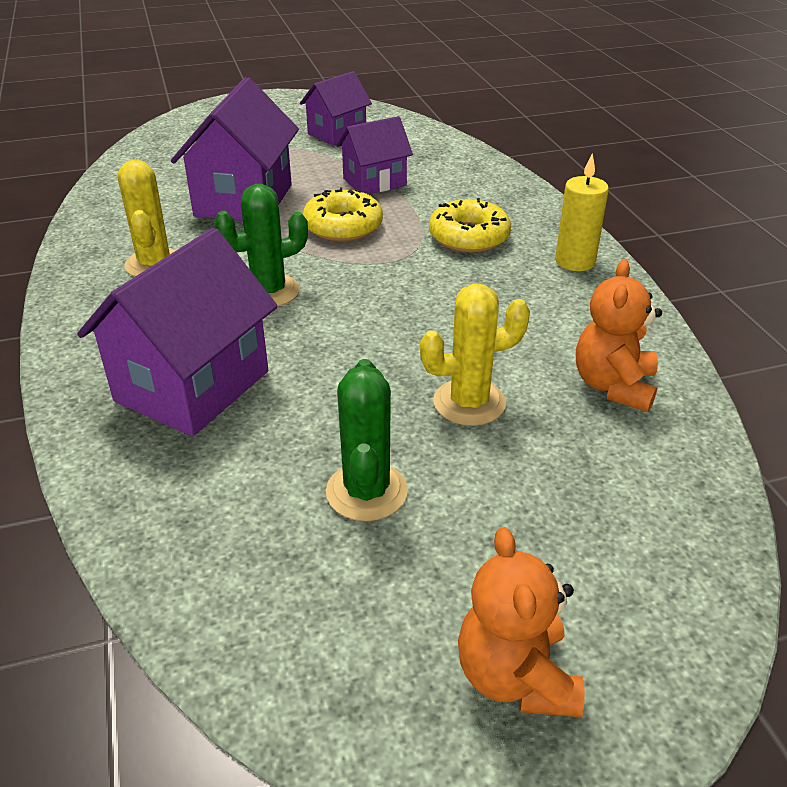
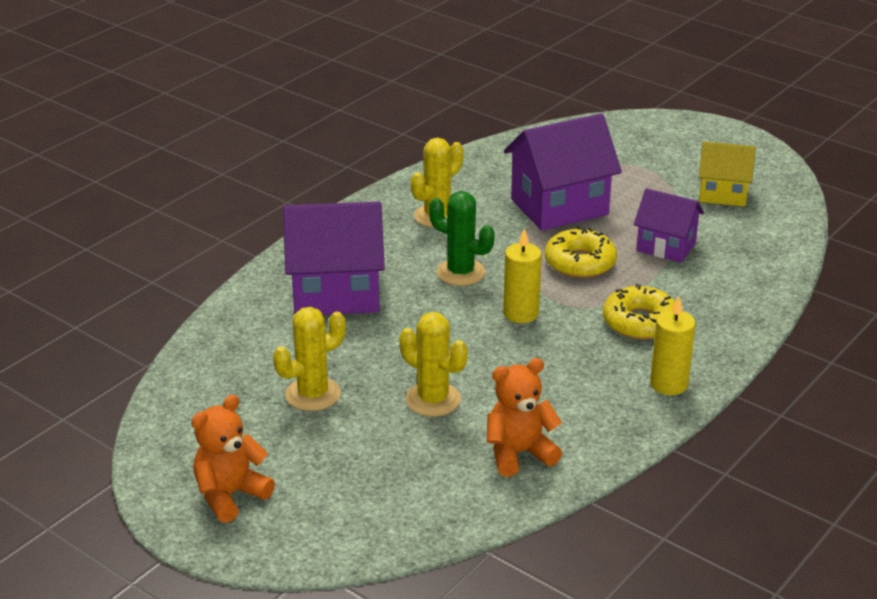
camera: 55 degrees right, 5 degrees down
purple house [300,71,372,145] -> yellow house [699,142,756,206]
green cactus [326,359,408,521] -> yellow cactus [273,307,346,411]
none -> yellow candle [503,228,542,323]

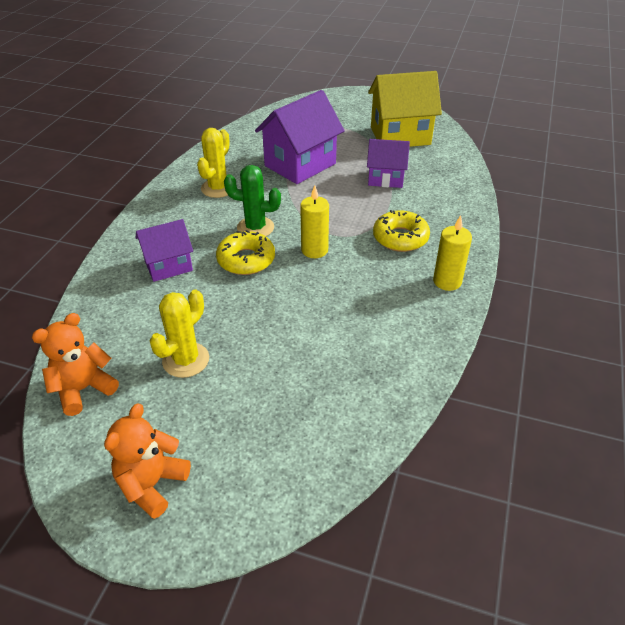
camera: 20 degrees left, 10 degrees up
purple house [283,202,385,315] -> purple house [136,219,193,282], size x0.61
yellow cactus [399,312,468,417] -> none
orange teddy bear [487,358,562,477] -> orange teddy bear moved to [32,313,119,416]
yellow donut [545,227,617,278] -> yellow donut moved to [216,230,275,275]
yellow house [699,142,756,206] -> yellow house [368,71,442,147], size x1.65

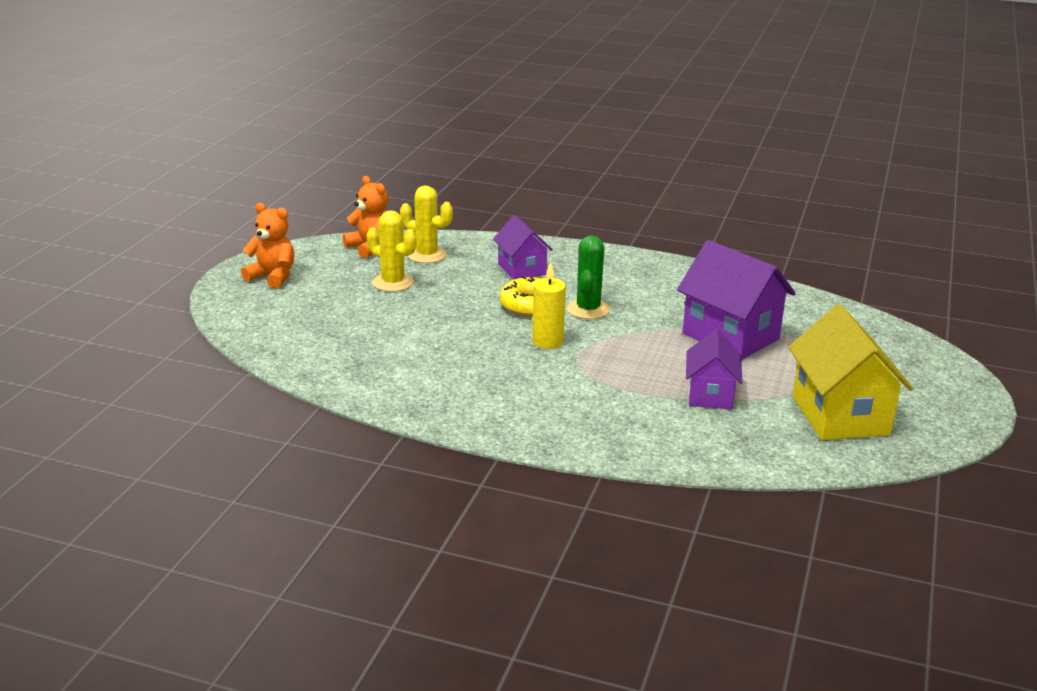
camera: 90 degrees right, 15 degrees down
yellow cactus [197,128,230,198] -> yellow cactus moved to [400,186,453,263]
yellow donut [373,210,430,252] -> none
yellow candle [433,215,472,291] -> none

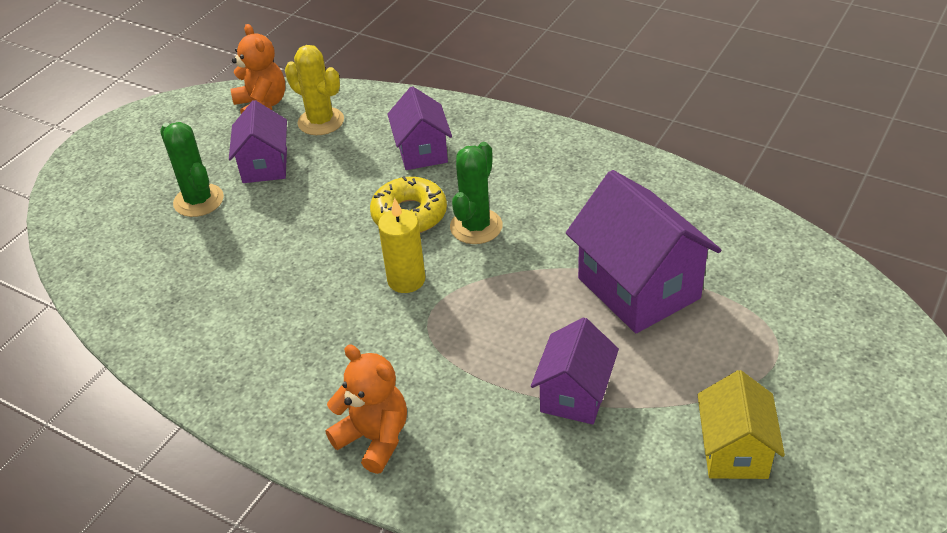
camera: 15 degrees right, 15 degrees up
orange teddy bear [241,203,295,289] -> orange teddy bear moved to [326,345,407,474]
yellow cactus [367,210,417,292] -> purple house [229,100,287,183]
yellow house [788,304,913,440] -> yellow house [698,370,785,479], size x0.61
none -> green cactus [160,122,224,217]

